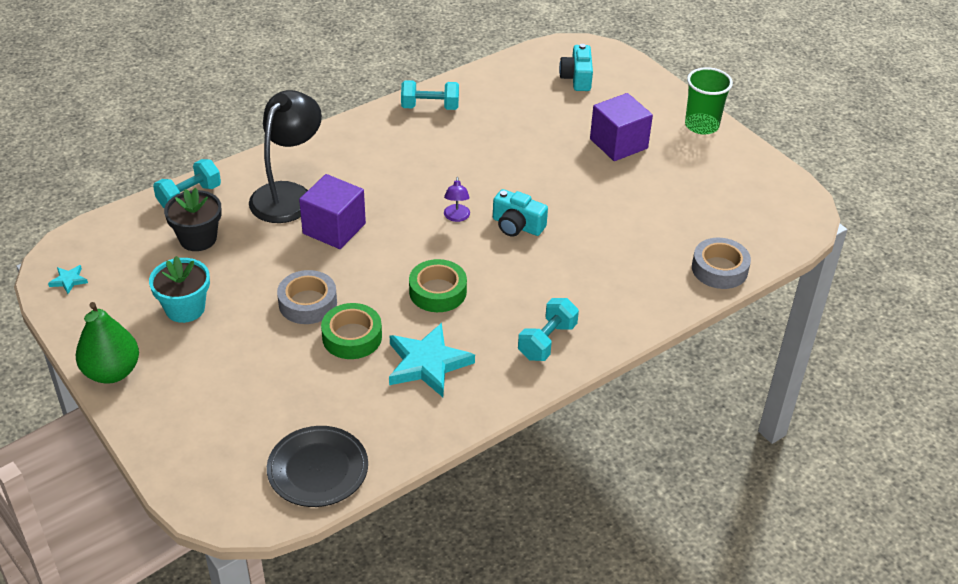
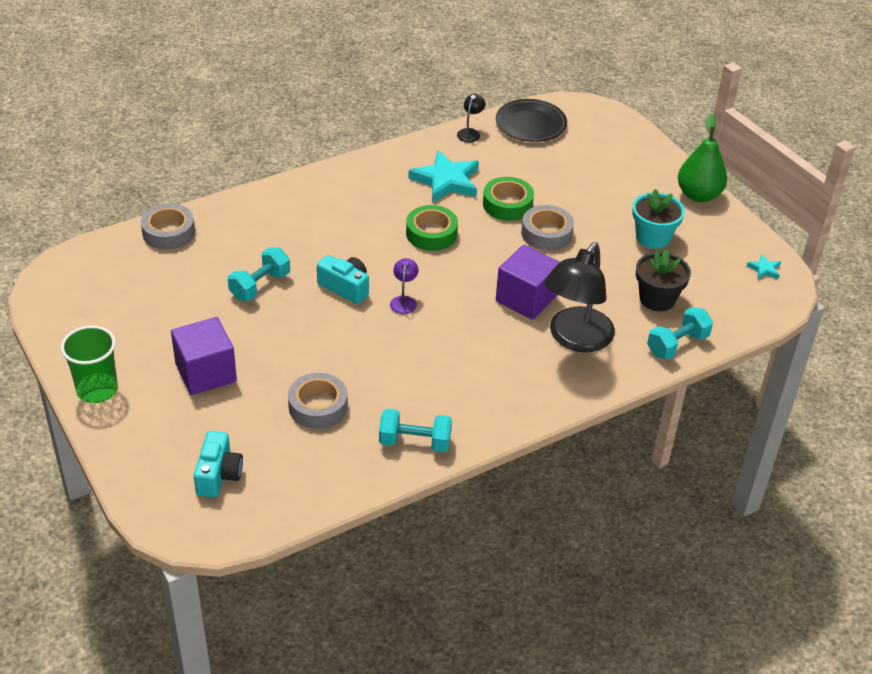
camera: 175 degrees left, 0 degrees up
turquoise dumbbell [518,298,579,361] -> turquoise dumbbell moved to [228,247,290,301]
none -> grey tape [288,373,348,429]
none -> black lamp [457,94,485,143]

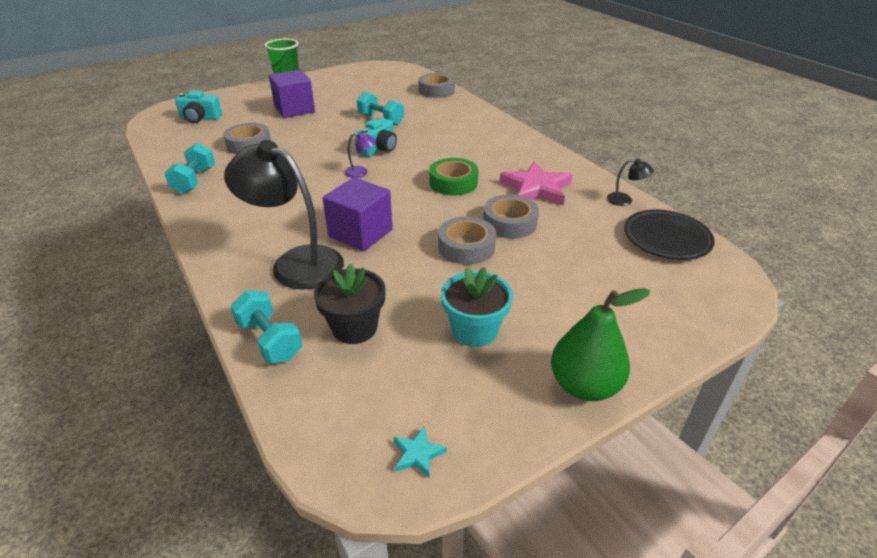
camera: 90 degrees right, 5 degrees down
turquoise star [408,150,479,203] -> pink star [500,161,573,206]
green tape [483,177,534,221] -> grey tape [483,194,539,239]

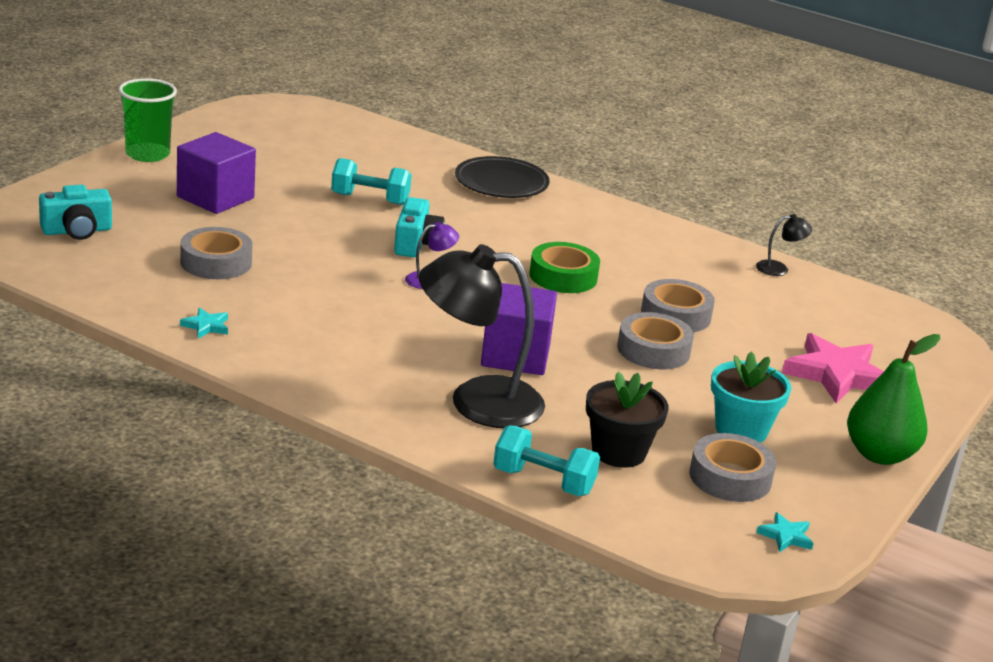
camera: 30 degrees left, 10 degrees down
turquoise dumbbell [164,143,215,194] -> turquoise star [180,308,228,339]
grey tape [419,73,455,98] -> grey tape moved to [689,433,776,502]
pink star [500,161,573,206] -> pink star moved to [782,333,884,403]
black plate [624,209,715,260] -> black plate moved to [455,156,550,198]

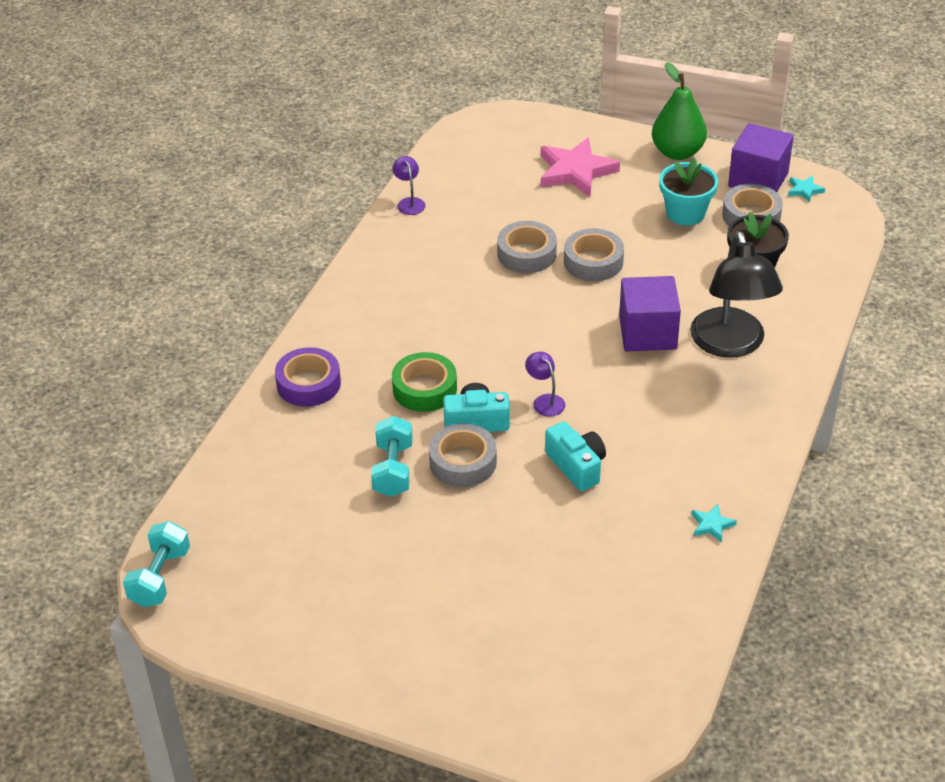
camera: 95 degrees left, 15 degrees up
turquoise camera [39,185,112,240] -> turquoise camera moved to [545,421,606,491]
green cup [119,78,177,162] -> none
purple cube [177,132,256,214] -> purple cube moved to [728,123,794,192]
grey tape [180,227,252,279] -> grey tape moved to [429,423,497,487]
black plate [455,156,550,198] -> purple tape [275,347,341,407]
turquoise dumbbell [493,426,600,496] -> turquoise dumbbell moved to [123,521,190,607]
green tape [529,242,600,293] -> green tape moved to [392,352,457,412]
black lamp [756,214,812,276] -> purple lamp [392,156,426,215]

